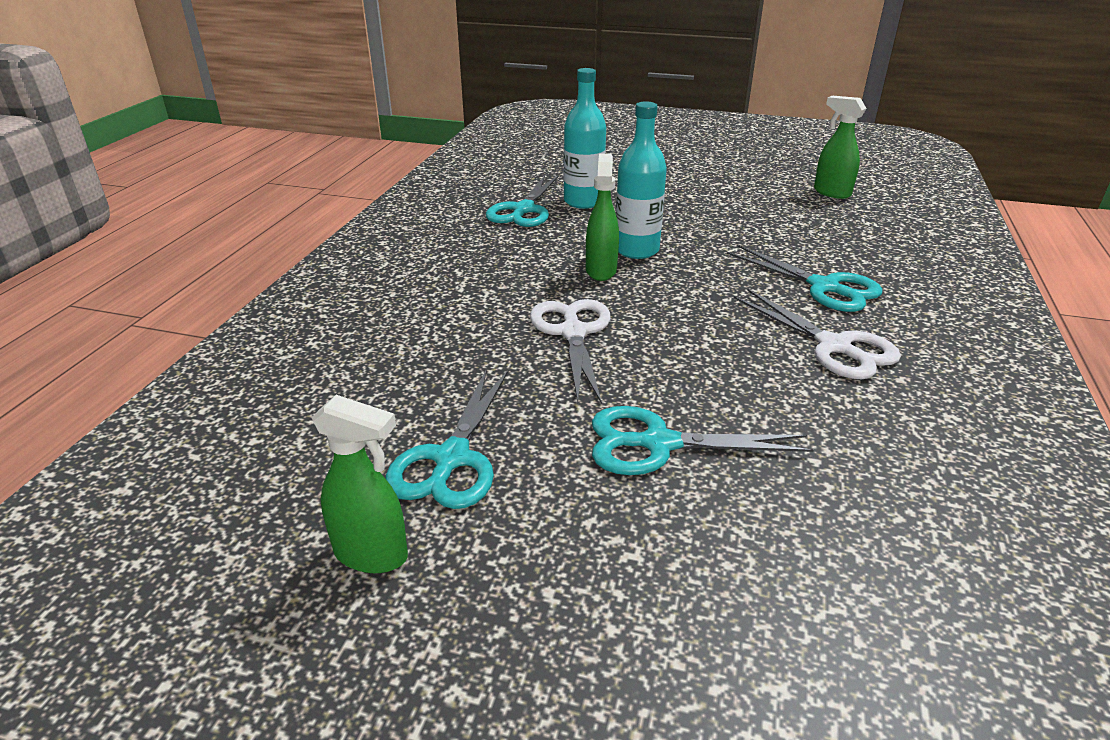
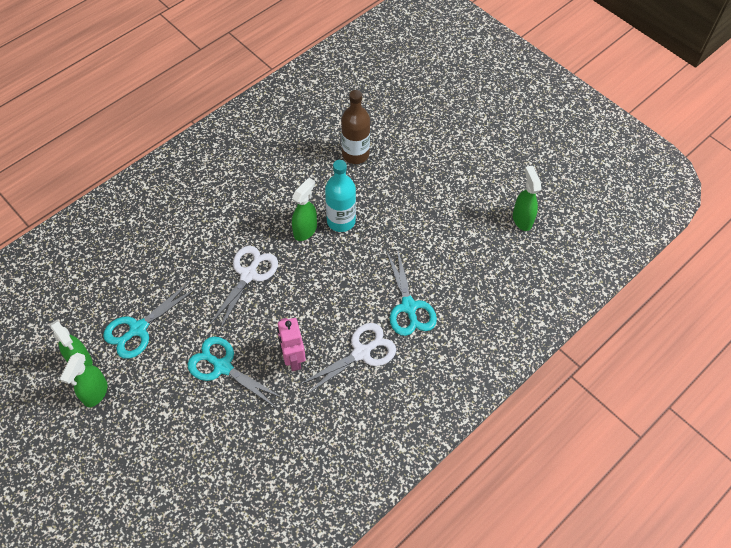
camera: 30 degrees right, 25 degrees up
turquoise scissors [486,175,559,227] -> none
turquoise bottle [564,68,606,209] -> brown bottle [341,90,370,164]
white scissors [734,289,901,380] -> white scissors turned 120 degrees counterclockwise [299,323,396,395]
none -> green spray bottle [60,353,108,407]
none -> pink robot [277,318,306,371]

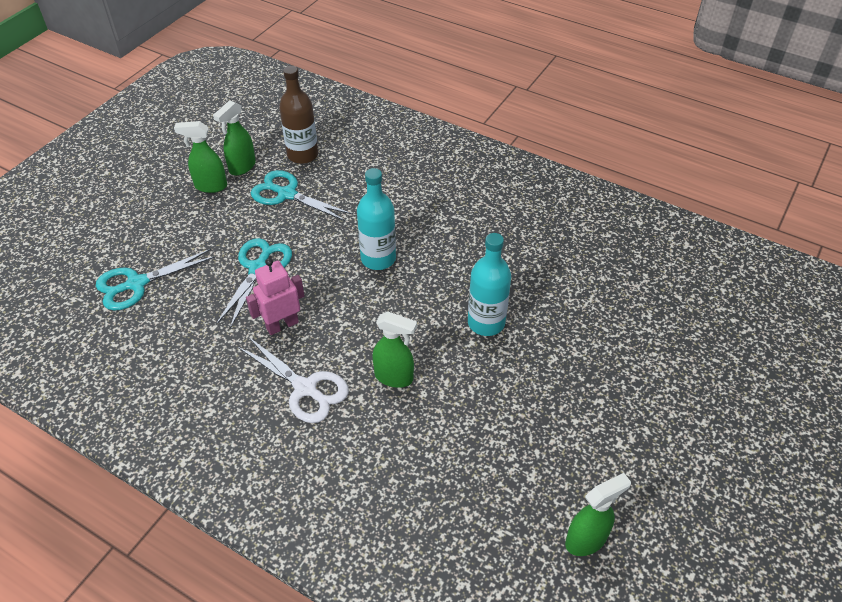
camera: 75 degrees right, 10 degrees down
white scissors [209,246,278,331] -> turquoise bottle [357,168,396,270]
green spray bottle [292,178,317,241] -> green spray bottle moved to [372,311,417,388]
brown bottle [341,90,370,164] -> brown bottle moved to [279,66,318,164]
turquoise scissors [386,248,437,336] -> turquoise scissors moved to [96,249,216,310]

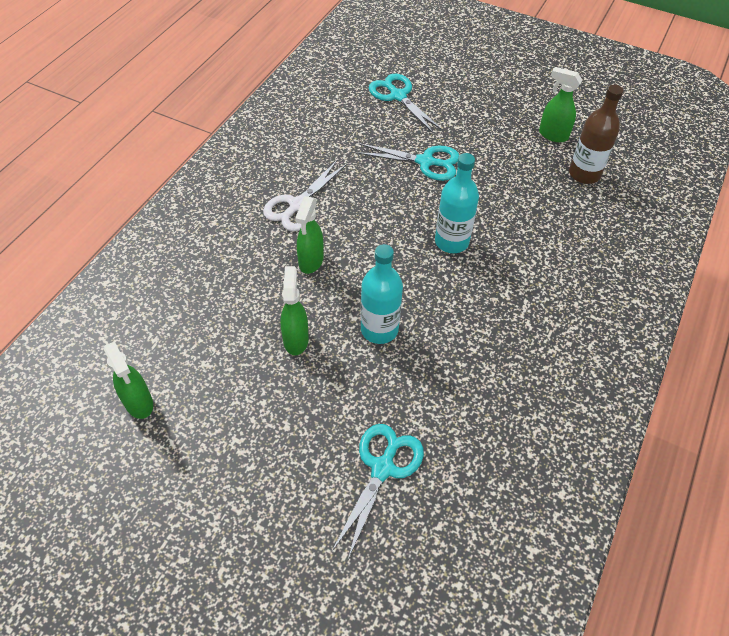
camera: 85 degrees right, 5 degrees up
green spray bottle [174,121,227,193] -> green spray bottle moved to [280,266,309,355]
pink robot [246,258,304,335] -> none
turquoise scissors [251,170,353,221] -> turquoise scissors moved to [332,424,424,559]

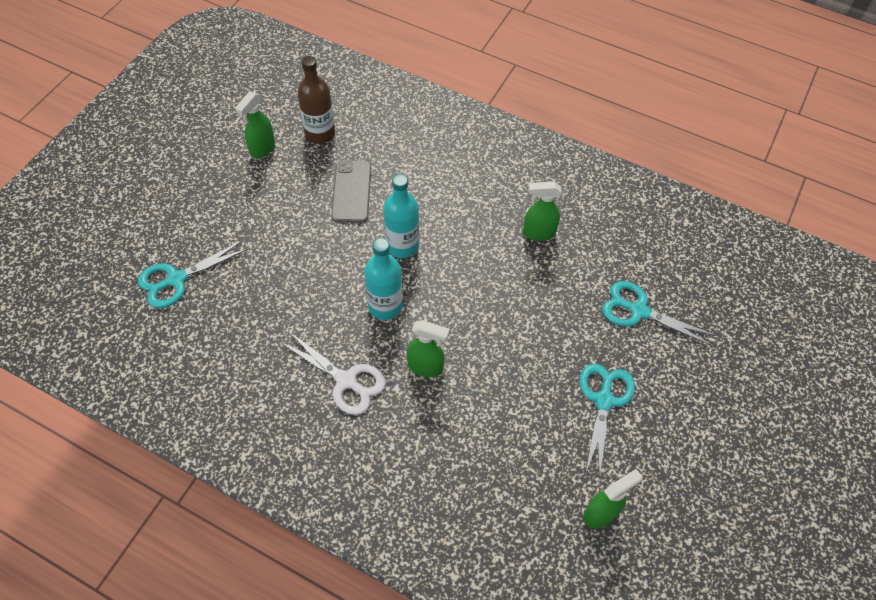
camera: 90 degrees left, 5 degrees up
green spray bottle [280,266,309,355] -> green spray bottle moved to [523,181,562,241]
turquoise scissors [356,143,459,181] -> turquoise scissors moved to [580,364,635,480]
turquoise bottle [361,244,403,344] -> turquoise bottle moved to [364,238,403,320]
none -> grey phone [331,160,371,223]

